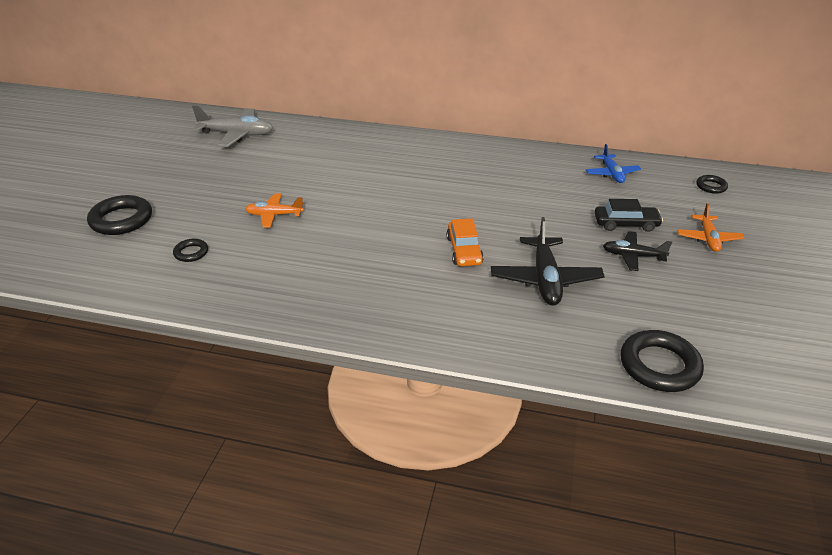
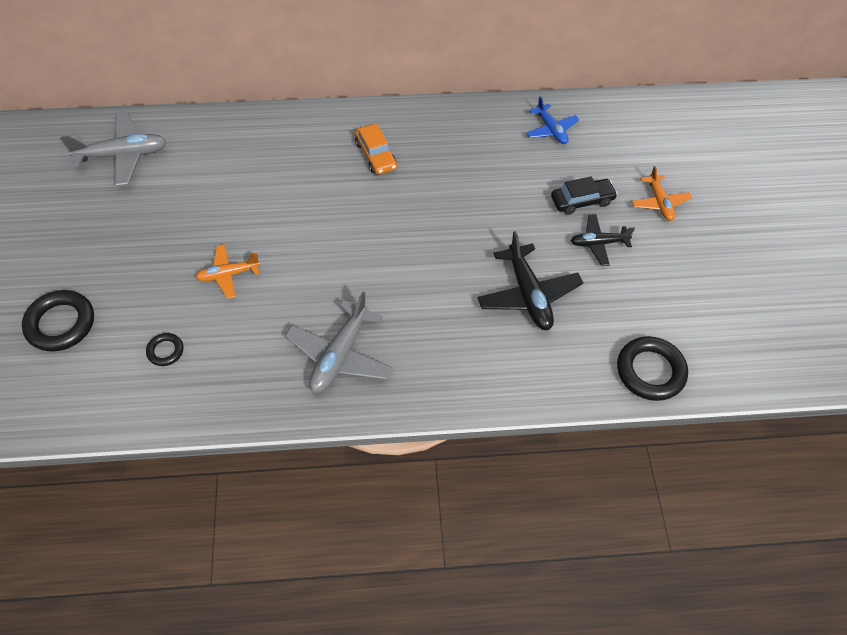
camera: 20 degrees left, 20 degrees up
orange car [447,218,484,266] -> orange car moved to [355,124,397,175]
black ring [696,175,728,194] -> none
none -> grey plane [285,292,393,393]

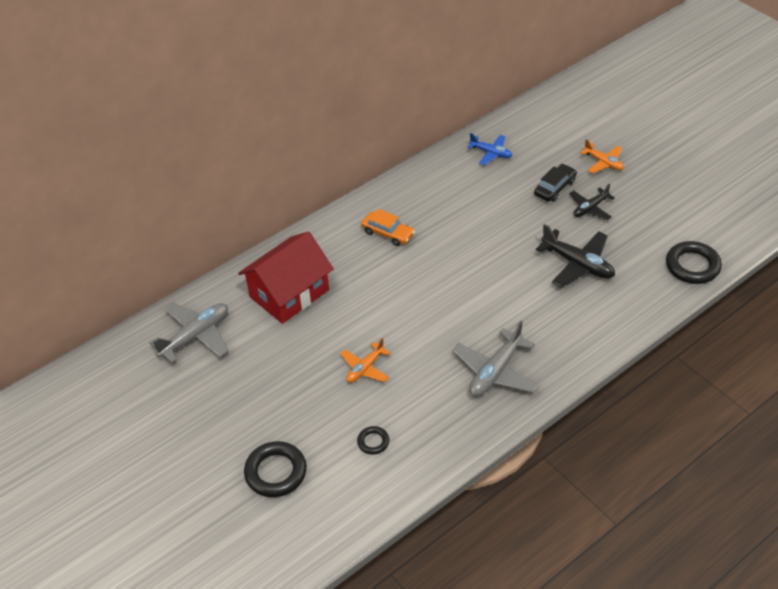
camera: 30 degrees left, 10 degrees down
grey plane [285,292,393,393] -> grey plane turned 45 degrees clockwise [452,321,539,397]
none -> red house [238,231,334,324]

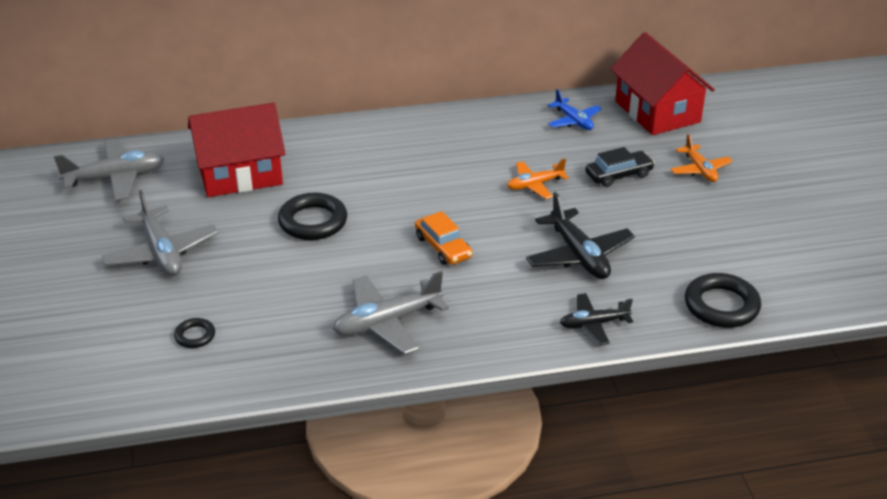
camera: 25 degrees right, 10 degrees down
black ring [244,441,307,497] -> black ring moved to [278,192,347,240]
orange plane [340,338,391,383] -> orange plane moved to [507,159,569,199]
orange car [361,209,415,246] -> orange car moved to [415,211,472,265]
black plane [569,183,615,220] -> black plane moved to [560,293,633,345]
none -> grey plane [102,190,218,276]
none -> red house [610,32,715,135]

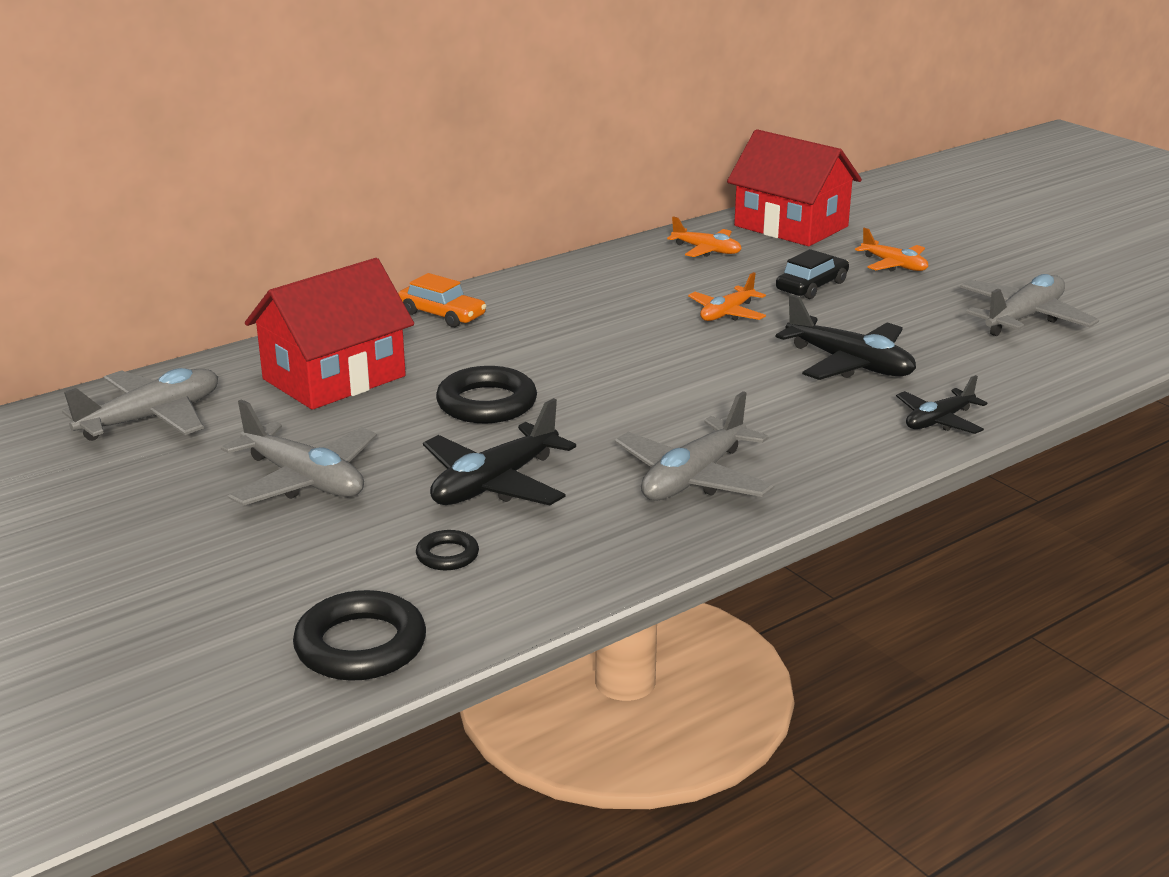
camera: 25 degrees left, 10 degrees down
orange car [415,211,472,265] -> orange car moved to [398,273,486,327]
blue plane [547,89,601,130] -> orange plane [667,216,742,257]
black ring [685,273,761,328] -> black ring moved to [293,590,426,681]
none -> black plane [423,398,576,506]
none -> grey plane [960,274,1099,336]

